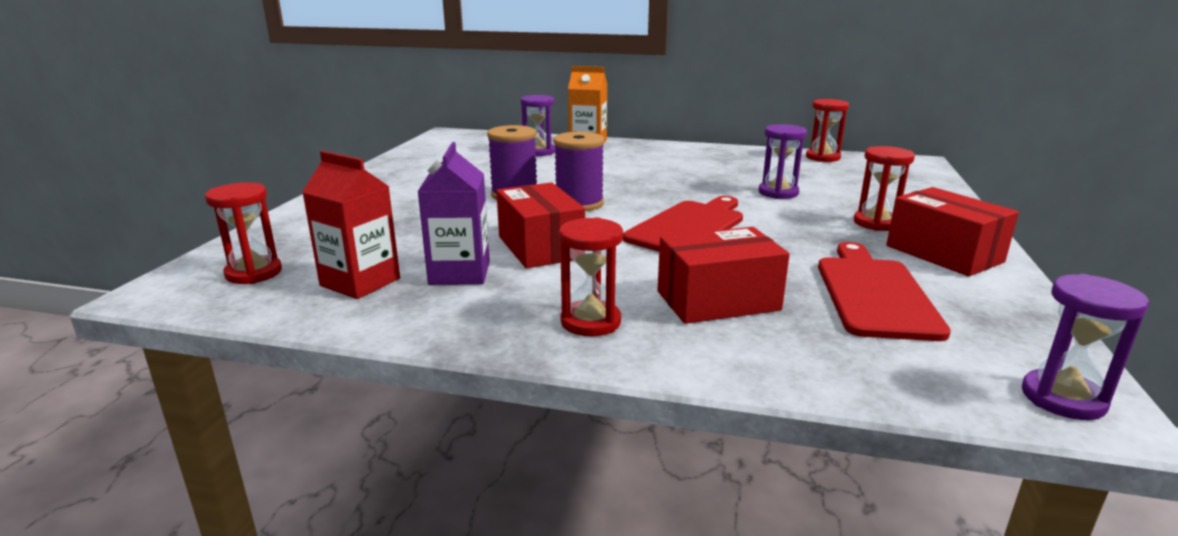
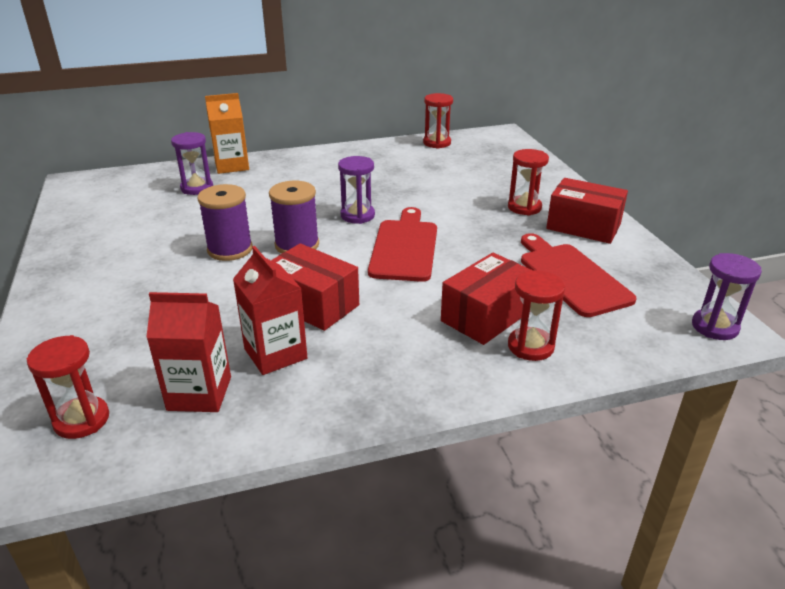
camera: 30 degrees left, 10 degrees up
purple carton [418,142,490,285] -> red carton [233,246,307,375]
red hourglass [559,217,623,336] -> red hourglass moved to [508,270,565,361]
purple hourglass [759,124,807,199] -> purple hourglass moved to [338,156,375,224]

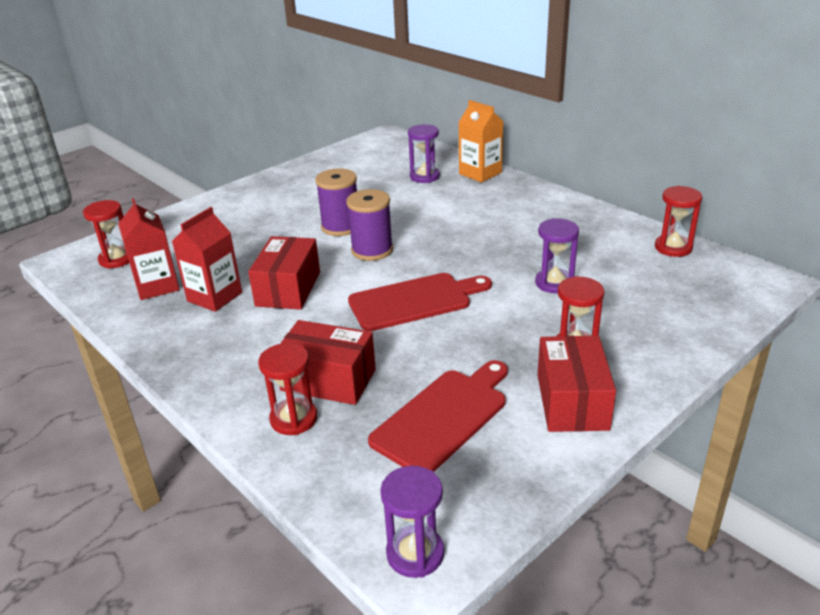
camera: 65 degrees right, 0 degrees up
purple hourglass [338,156,375,224] -> purple hourglass moved to [535,218,579,293]

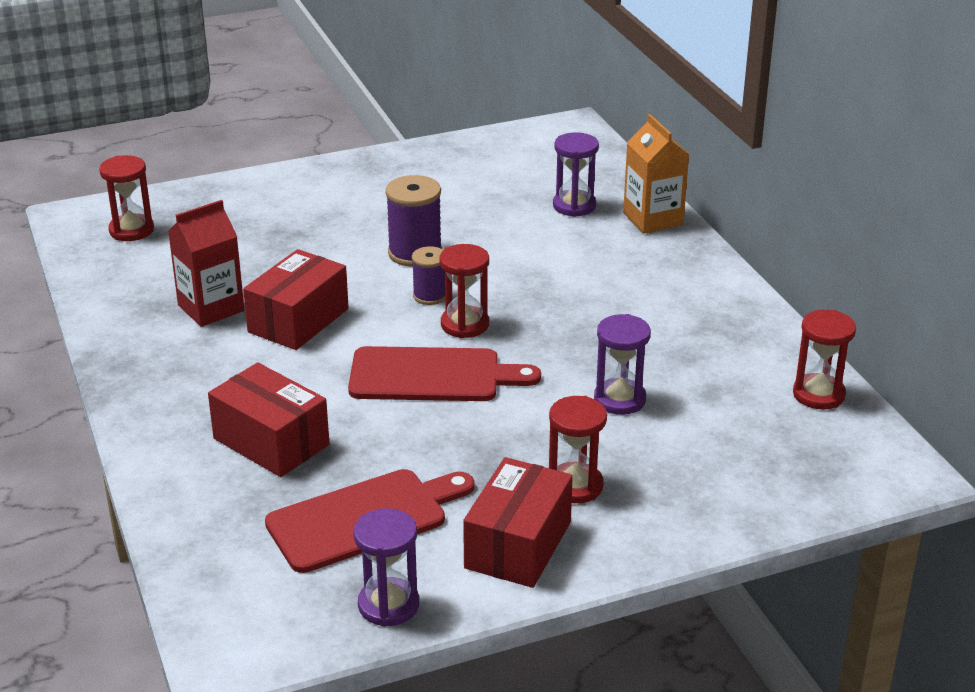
camera: 20 degrees right, 0 degrees up
red carton [118,198,180,300] -> none
red hourglass [258,343,317,435] -> red hourglass moved to [439,244,489,338]
purple spool [346,189,393,261] -> purple spool [412,246,445,305], size x0.61
purple hourglass [380,466,444,578] -> purple hourglass moved to [353,508,419,627]

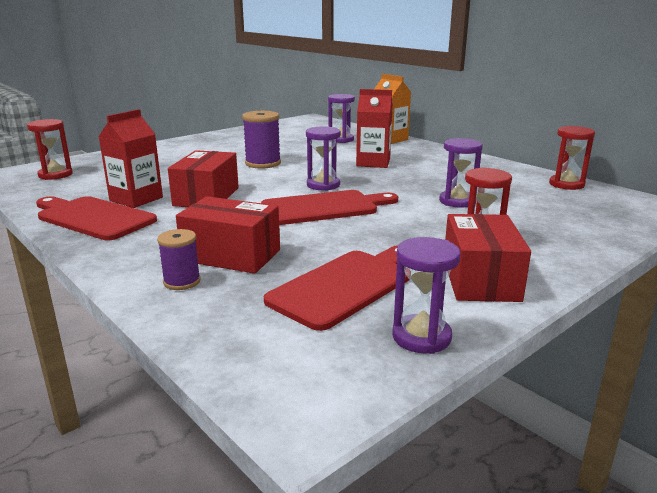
camera: 20 degrees left, 10 degrees down
purple spool [412,246,445,305] -> purple spool moved to [157,229,201,290]
red hourglass [439,244,489,338] -> purple hourglass [306,126,341,191]
none -> red cutting board [36,196,157,240]
none -> red carton [356,89,393,168]

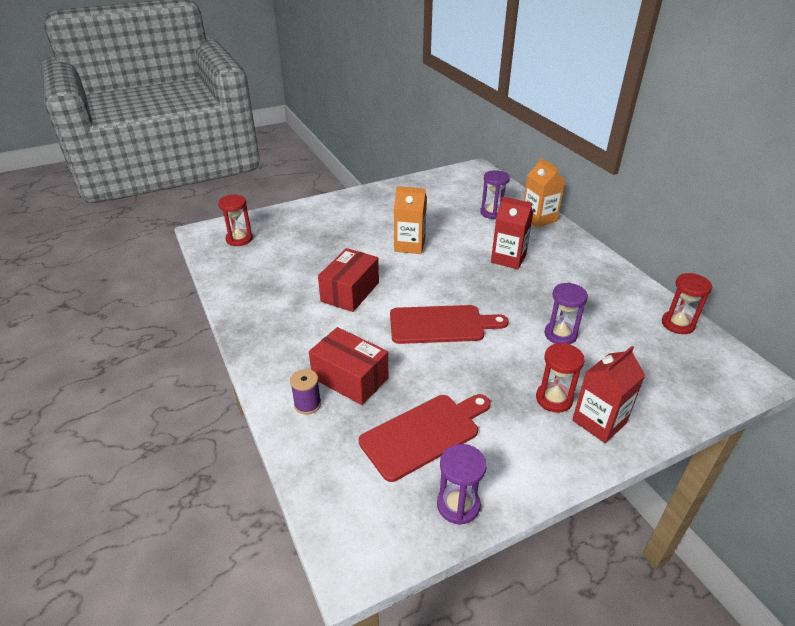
camera: 15 degrees right, 15 degrees up
red cutting board [36,196,157,240] -> none
red carton [98,109,163,208] -> red carton moved to [572,346,645,443]
purple spool [242,111,281,168] -> orange carton [394,186,427,254]
purple hourglass [306,126,341,191] -> none
red box [445,214,531,302] -> none

